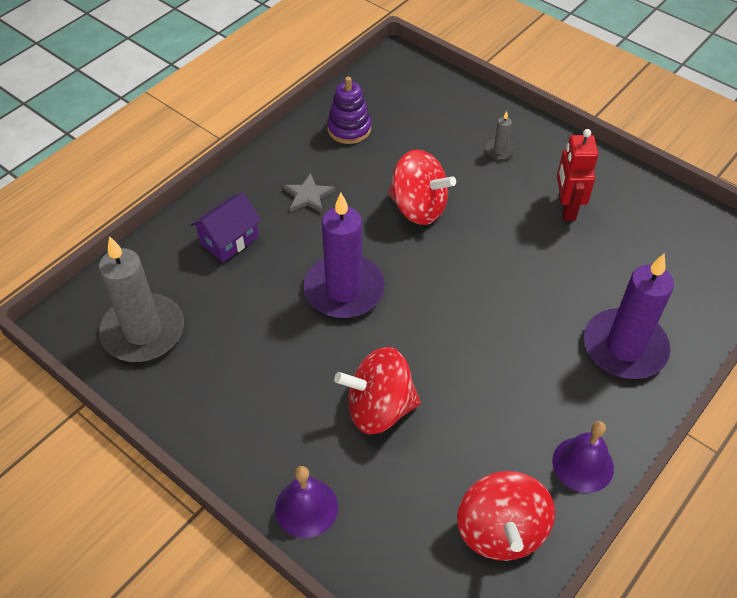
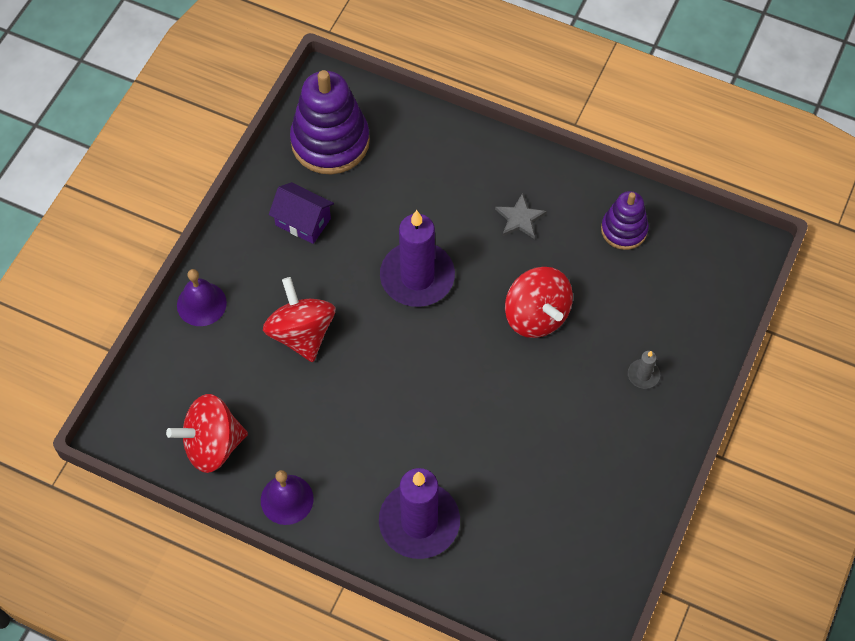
camera: 75 degrees right, 10 degrees up
grey candle [99,236,184,362] -> purple stacking toy [290,70,370,174]
purple house [191,193,261,262] -> purple house moved to [269,182,334,244]
red spinning top [388,149,456,225] -> red spinning top turned 45 degrees counterclockwise [505,267,573,338]
red robot [557,129,598,221] -> none

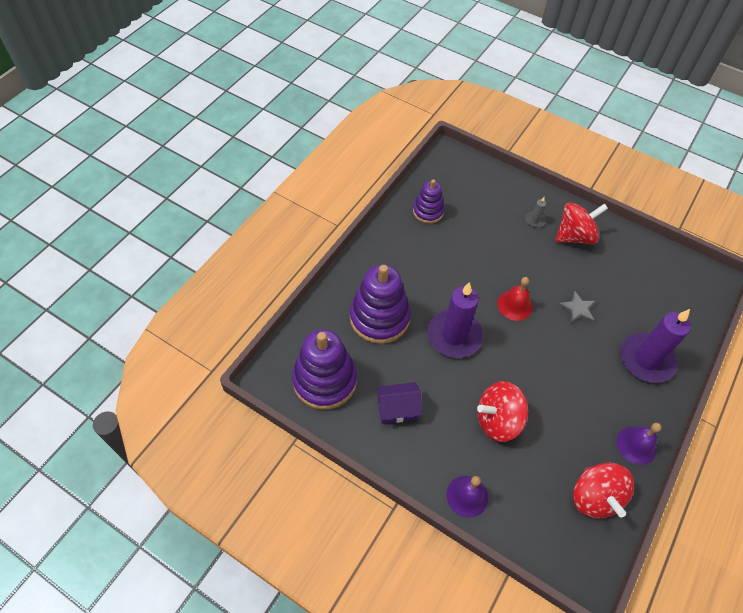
camera: 85 degrees left, 5 degrees down
purple house [269,182,334,244] -> purple house turned 45 degrees clockwise [376,382,422,424]
grey star [495,193,547,239] -> grey star moved to [558,290,596,324]
red spinning top [505,267,573,338] -> red spinning top moved to [555,202,608,244]
none -> purple stacking toy [350,265,411,344]
none -> red bell [497,277,533,321]

